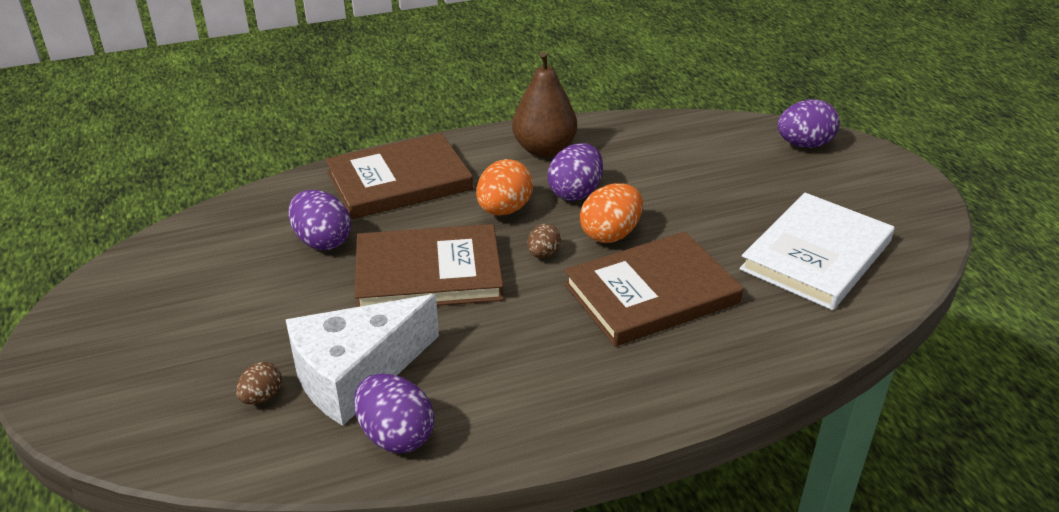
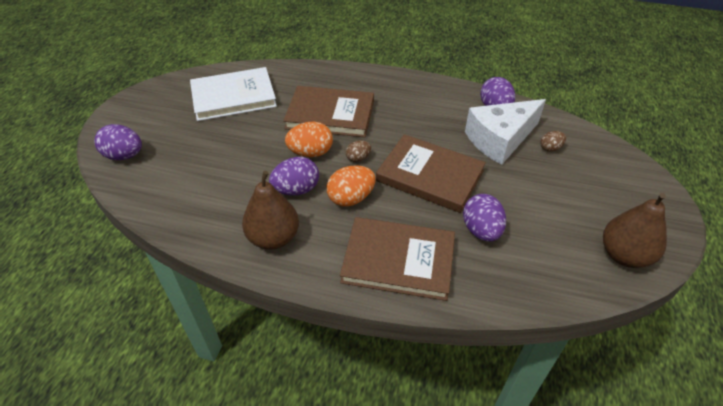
camera: 145 degrees left, 10 degrees up
white cheese [286,294,439,426] -> white cheese turned 150 degrees clockwise [465,99,546,165]
none -> brown pear [603,193,667,268]

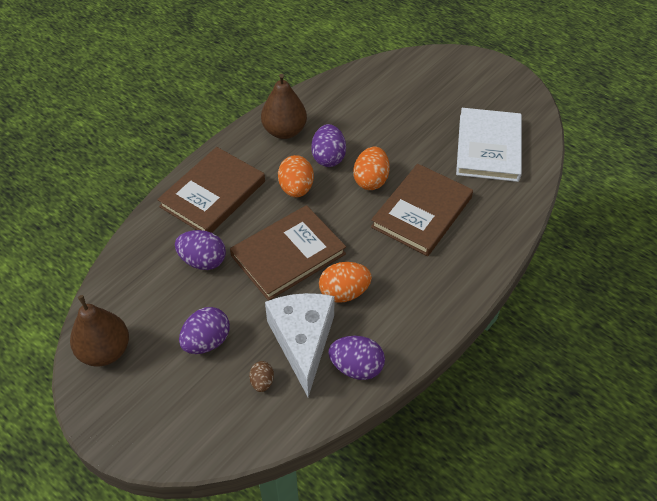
camera: 115 degrees right, 5 degrees up
purple egg [94,124,142,160] -> purple egg moved to [179,307,230,354]
brown egg [346,140,371,162] -> none
none -> orange egg [319,262,372,303]

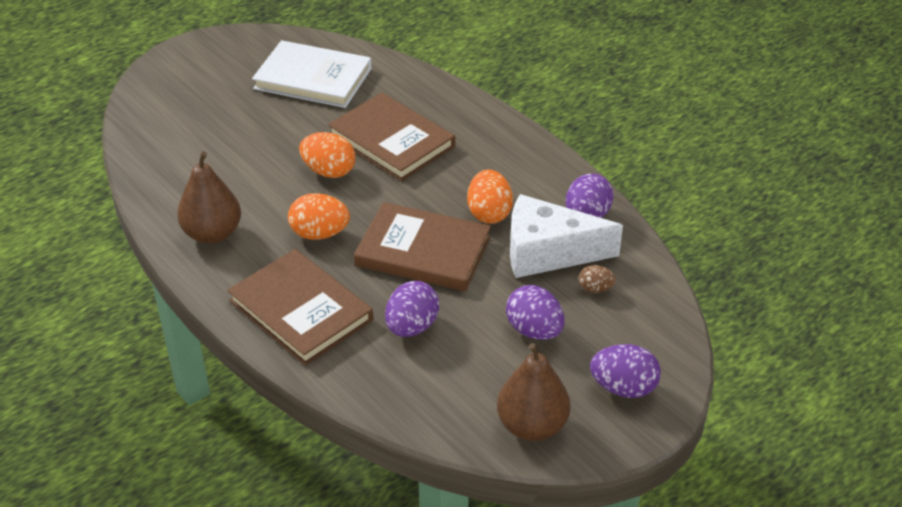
camera: 80 degrees left, 10 degrees down
brown book [230,205,346,301] -> brown book turned 45 degrees counterclockwise [354,202,491,291]
purple egg [311,124,346,167] -> purple egg moved to [590,344,661,398]

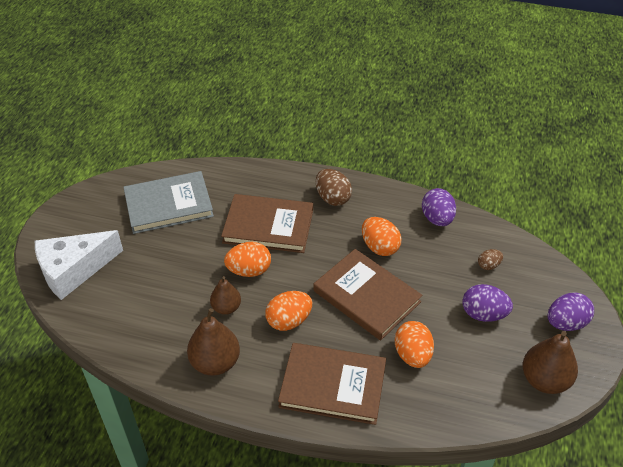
camera: 35 degrees left, 5 degrees up
white book [252,40,372,108] -> grey book [123,171,214,234]
brown book [354,202,491,291] -> brown book turned 60 degrees clockwise [313,249,422,340]
purple egg [385,281,439,337] -> orange egg [395,321,434,368]
white cheese [510,194,623,278] -> white cheese moved to [35,230,123,300]
none -> brown pear [210,276,241,315]
none -> brown egg [316,169,352,206]

